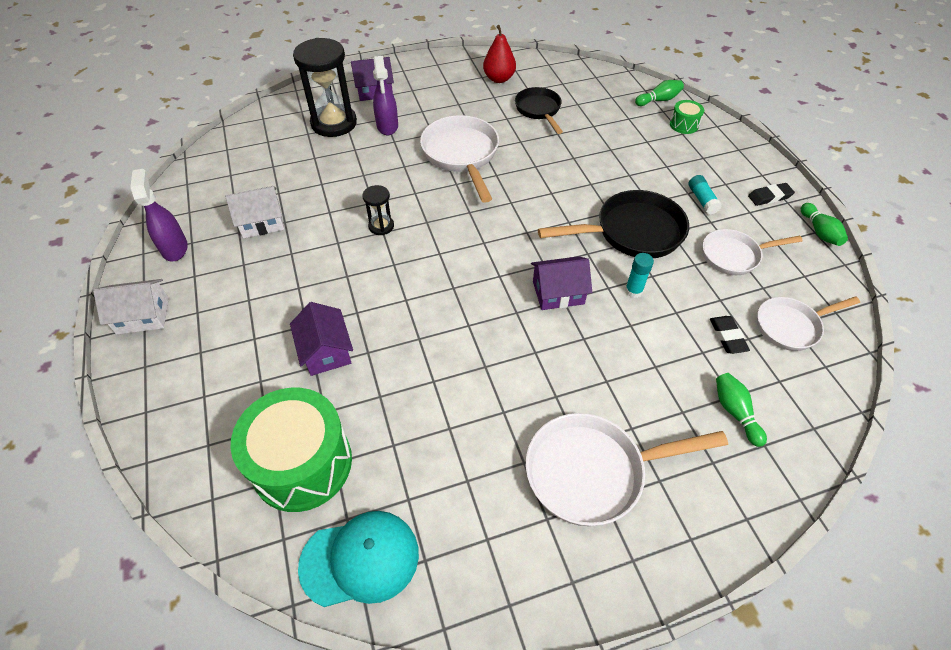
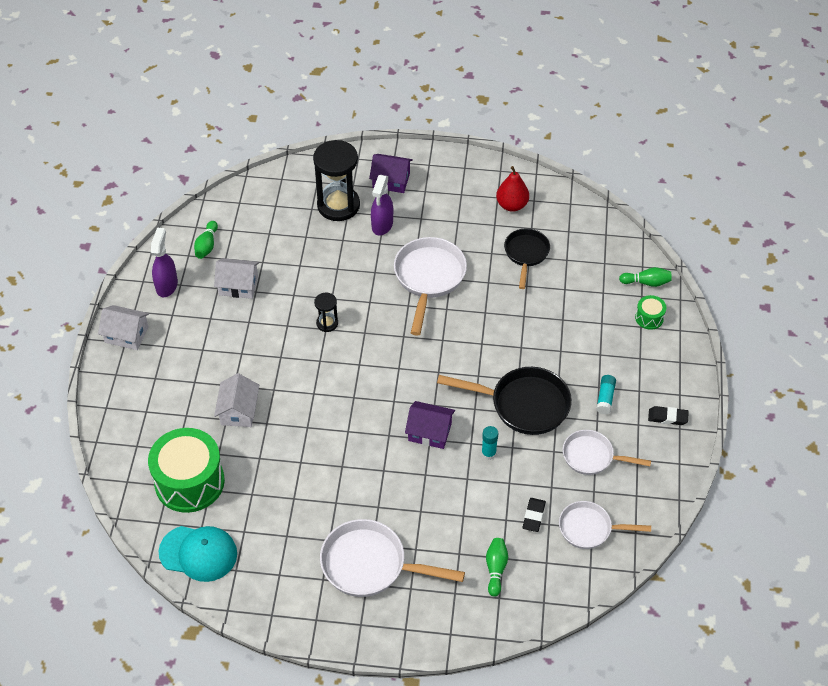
camera: 25 degrees right, 0 degrees up
purple house [290,302,353,376] -> white house [214,373,259,427]
green bowling pin [801,203,848,246] -> green bowling pin moved to [194,221,218,259]

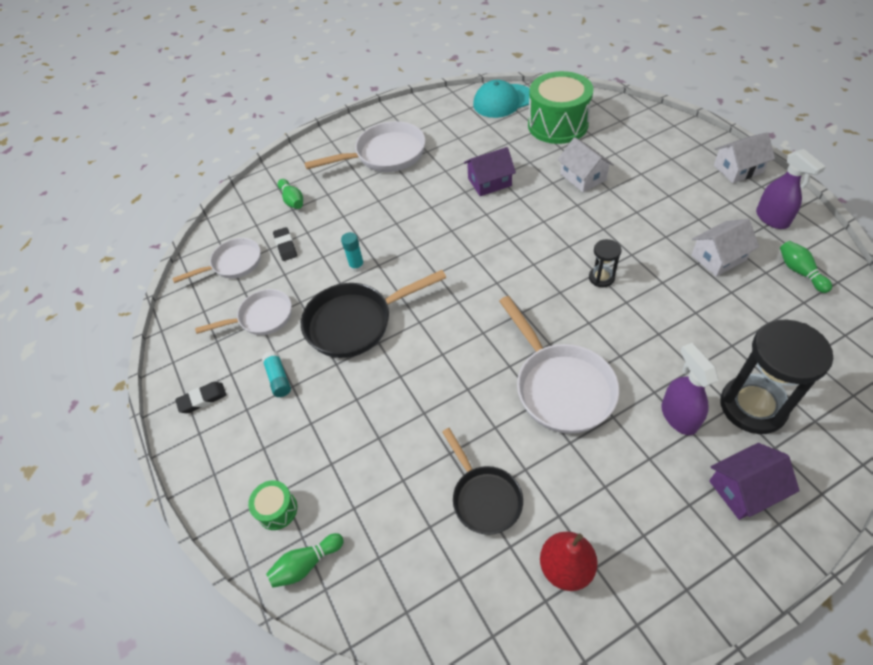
camera: 150 degrees right, 0 degrees up
purple house [405,401,455,449] -> purple house moved to [464,147,516,196]

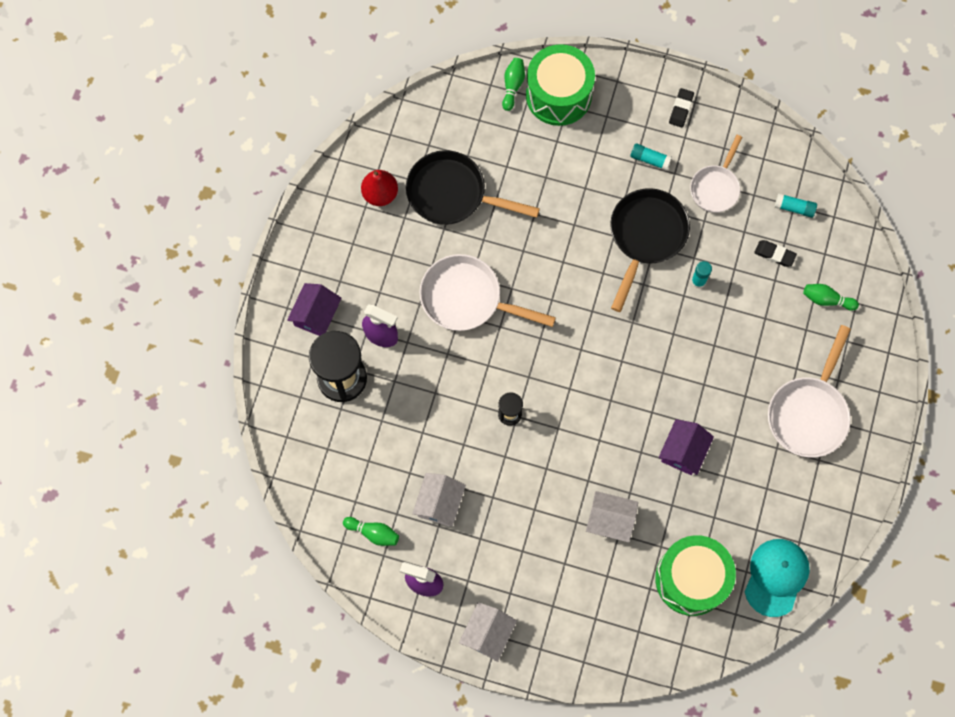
camera: 130 degrees right, 20 degrees up
white pan [172,238,261,283] -> turquoise glue stick [775,193,817,218]
green drum [248,480,297,530] -> green drum [526,44,595,126], size x2.26
black pan [442,428,523,535] -> black pan [406,150,540,225], size x1.57

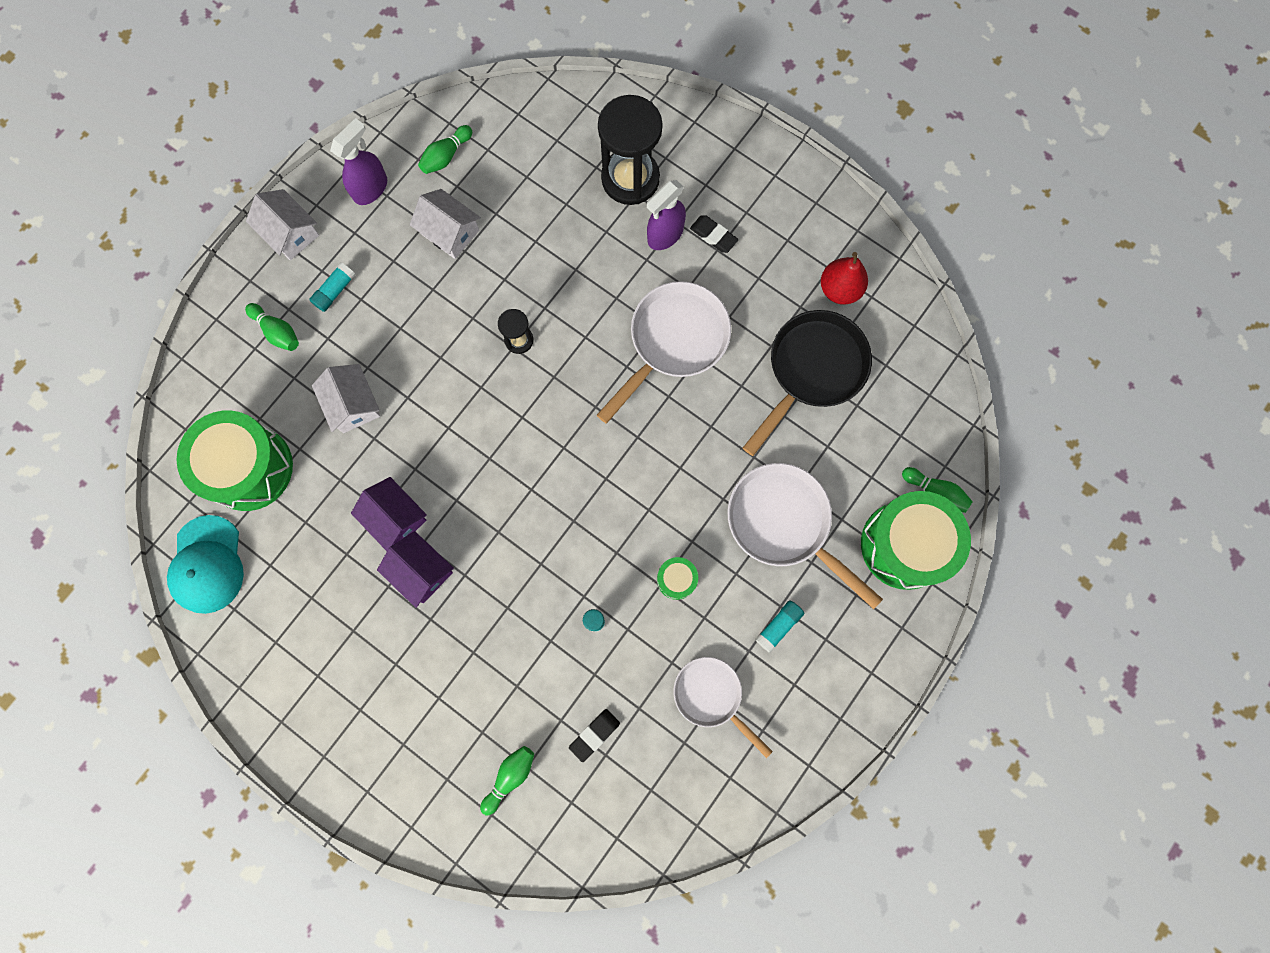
camera: 110 degrees right, 5 degrees up
purple house [287,283,341,336] -> purple house moved to [377,531,454,608]
white house [586,491,638,542] -> white house turned 60 degrees counterclockwise [312,364,380,433]
black pan [610,188,690,312] -> green drum [657,557,698,600]
black eraser [669,88,694,127] -> black eraser moved to [690,215,738,253]
turquoise cap [745,539,810,617] -> turquoise cap turned 45 degrees clockwise [167,515,244,614]
white pan [768,325,851,458] -> white pan moved to [727,463,883,609]
turquoise glue stick [775,193,817,218] -> turquoise glue stick moved to [309,263,356,312]
none -> green bowling pin [245,303,299,351]

